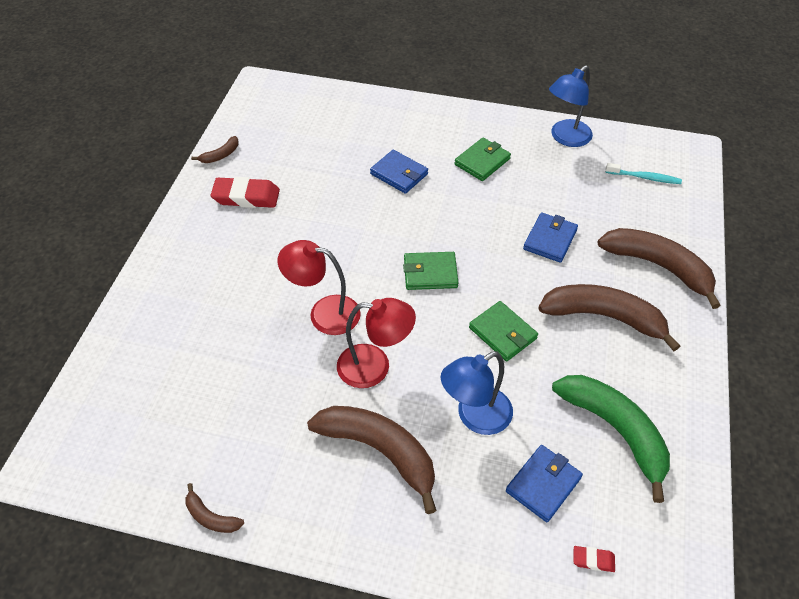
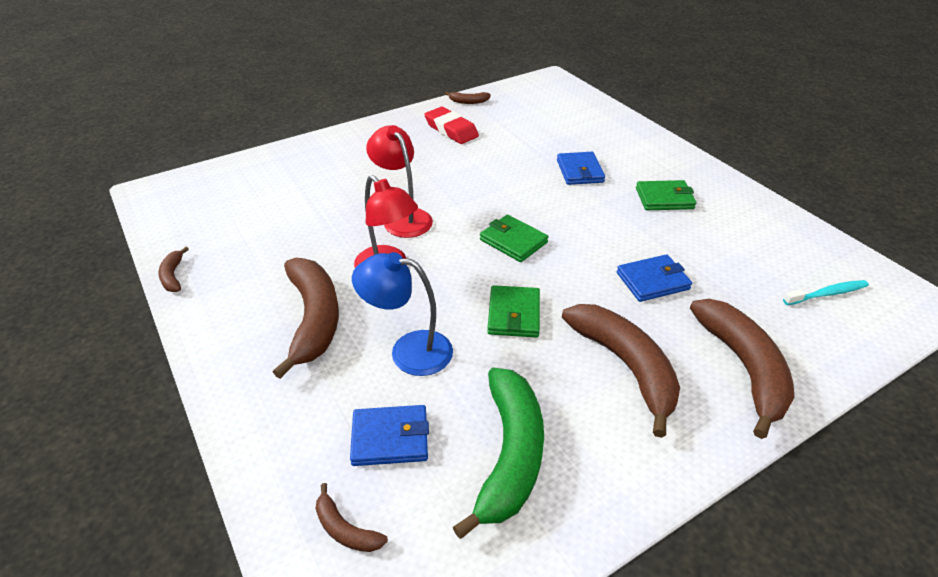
camera: 45 degrees right, 10 degrees down
blue lamp [549,65,593,147] -> none
red eraser [574,546,615,572] -> brown banana [316,483,388,552]
turquoise toothbrush [606,163,682,184] -> turquoise toothbrush turned 75 degrees counterclockwise [783,280,869,305]

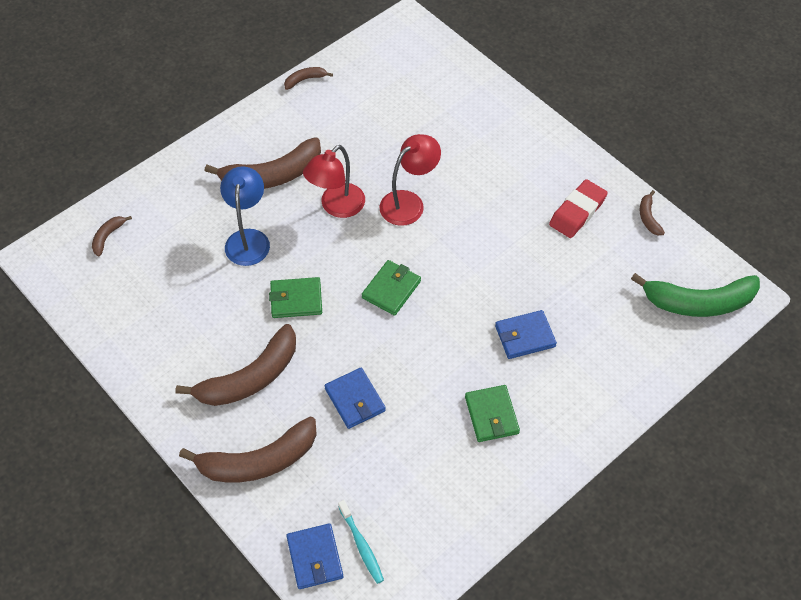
camera: 80 degrees right, 15 degrees up
blue wallet [350,405,429,466] -> blue wallet moved to [286,523,343,589]
green banana [453,368,544,539] -> green banana moved to [631,273,760,317]

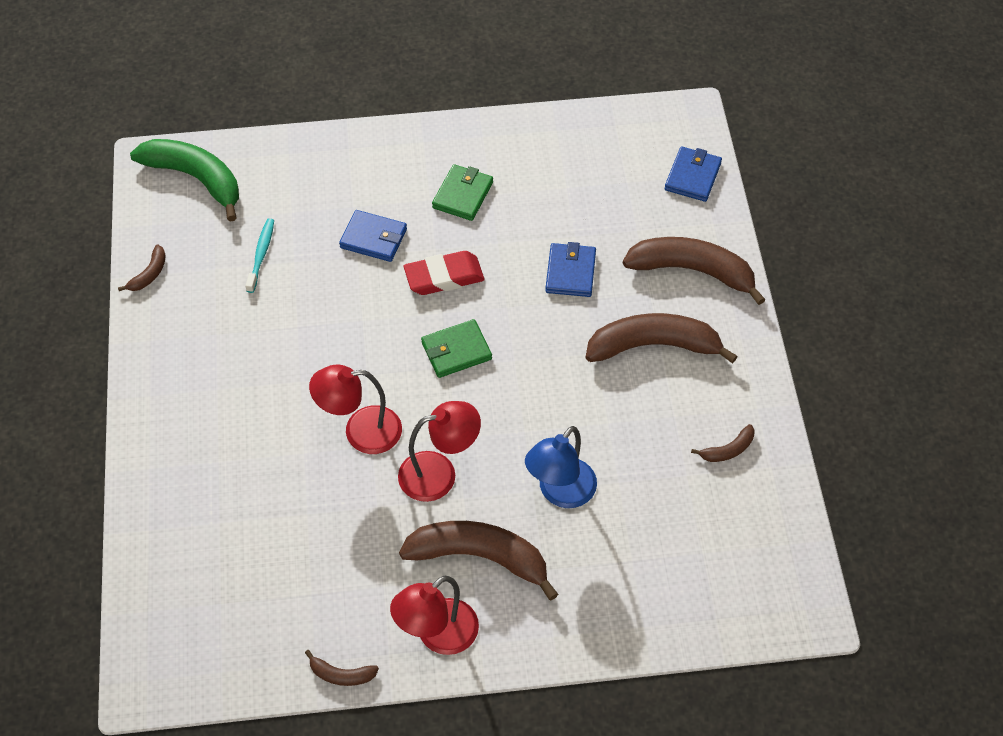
camera: 145 degrees left, 0 degrees up
brown banana [92,216,132,256] -> brown banana moved to [691,424,755,462]
green wallet [269,277,322,318] -> none
turquoise toothbrush [338,500,384,584] -> turquoise toothbrush moved to [245,218,274,293]
red eraser [549,179,608,238] -> red eraser moved to [403,251,485,295]
none -> red lamp [390,576,479,655]

